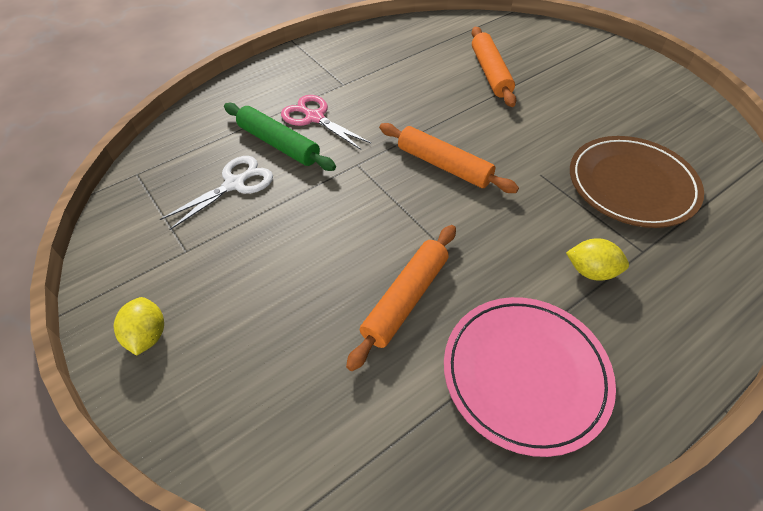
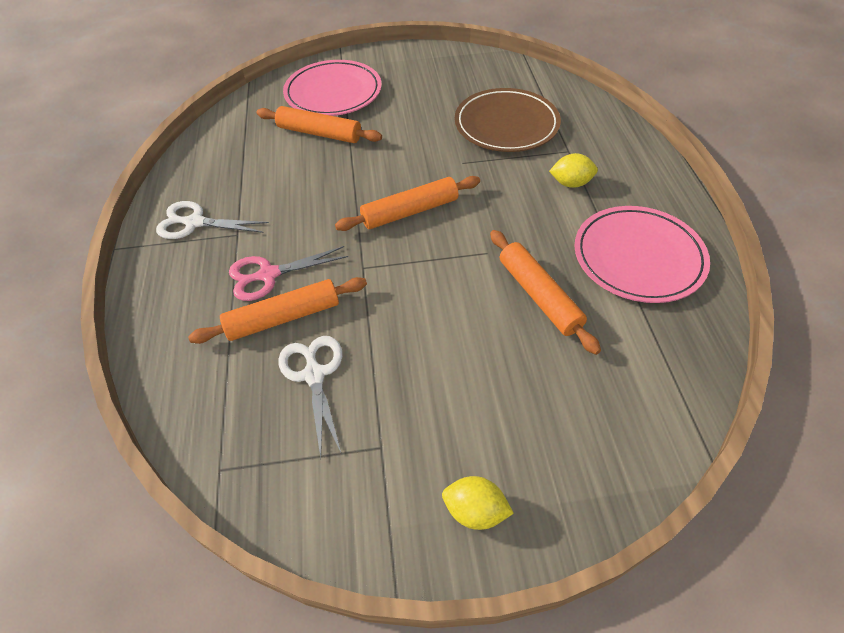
camera: 60 degrees left, 0 degrees up
green rolling pin [224,103,336,171] -> orange rolling pin [188,277,367,344]
yellow lemon [566,238,629,281] -> yellow lemon turned 45 degrees clockwise [549,153,598,188]
none -> white scissors [156,201,269,239]
none -> pink plate [283,60,382,116]

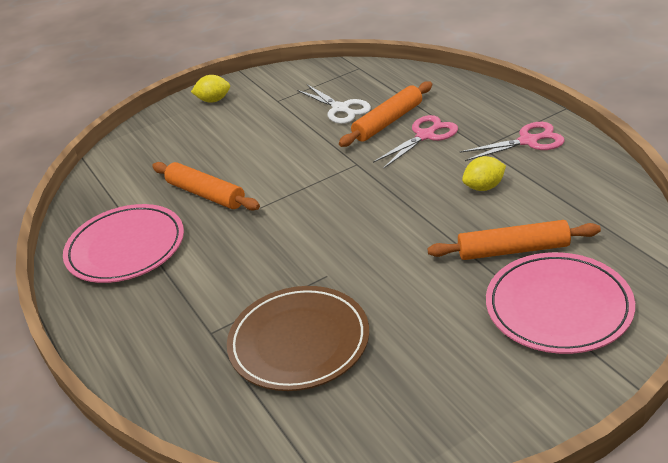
camera: 160 degrees right, 15 degrees down
white scissors [156,201,269,239] -> pink scissors [459,122,565,161]
orange rolling pin [335,176,480,231] -> none
yellow lemon [549,153,598,188] -> yellow lemon moved to [462,156,506,191]

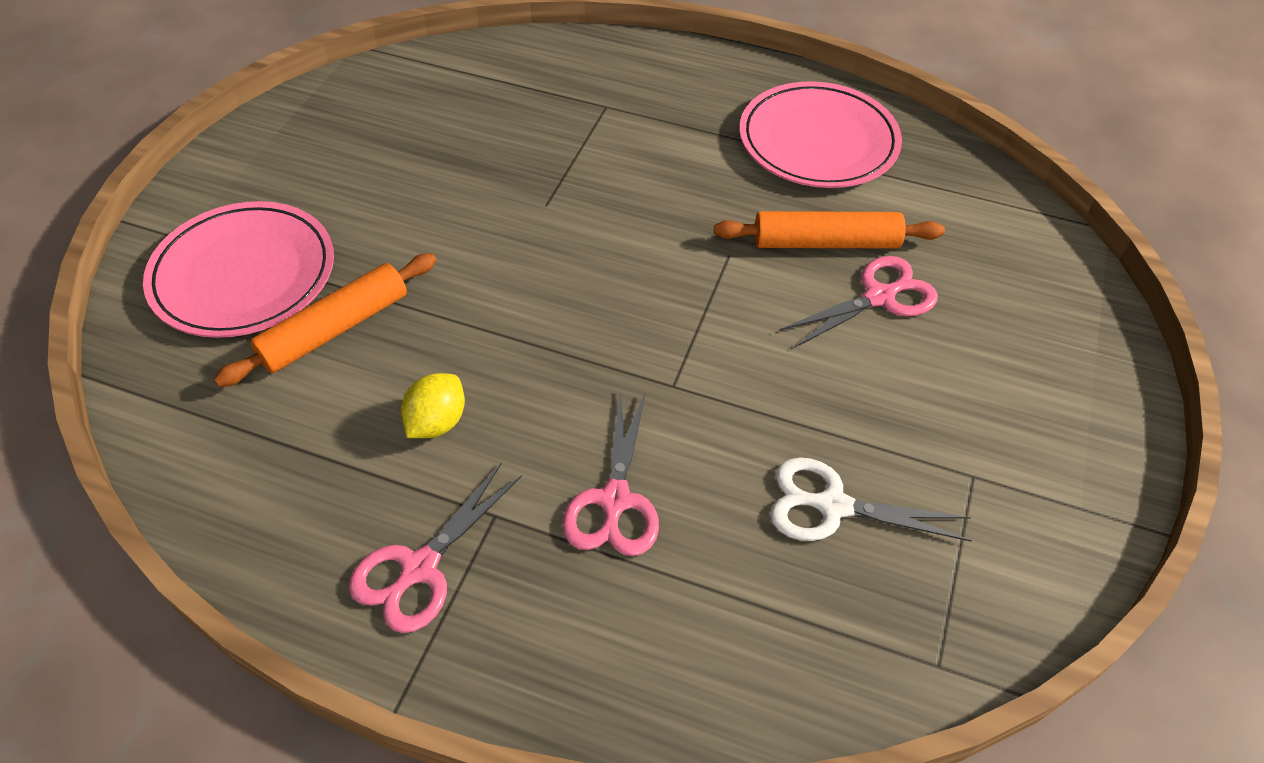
camera: 135 degrees right, 15 degrees up
yellow lemon [191,75,230,103] -> none
brown plate [227,286,369,391] -> none
orange rolling pin [339,81,432,147] -> none
none -> pink scissors [780,256,938,348]

